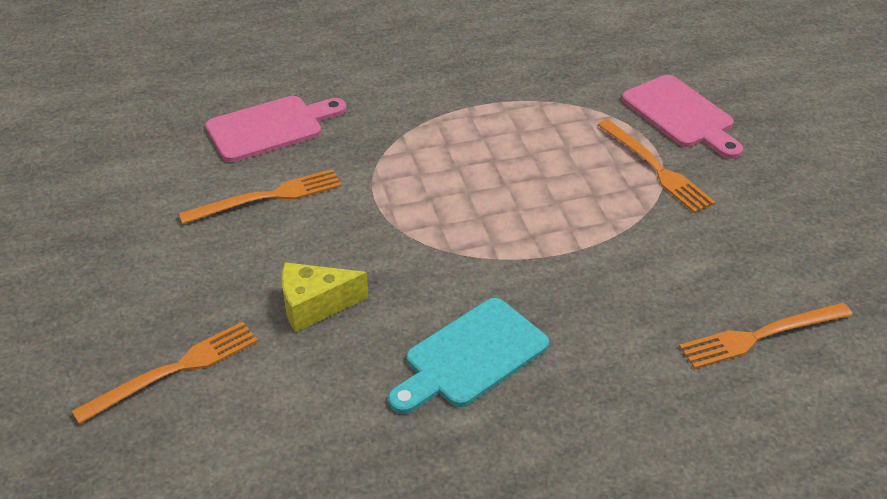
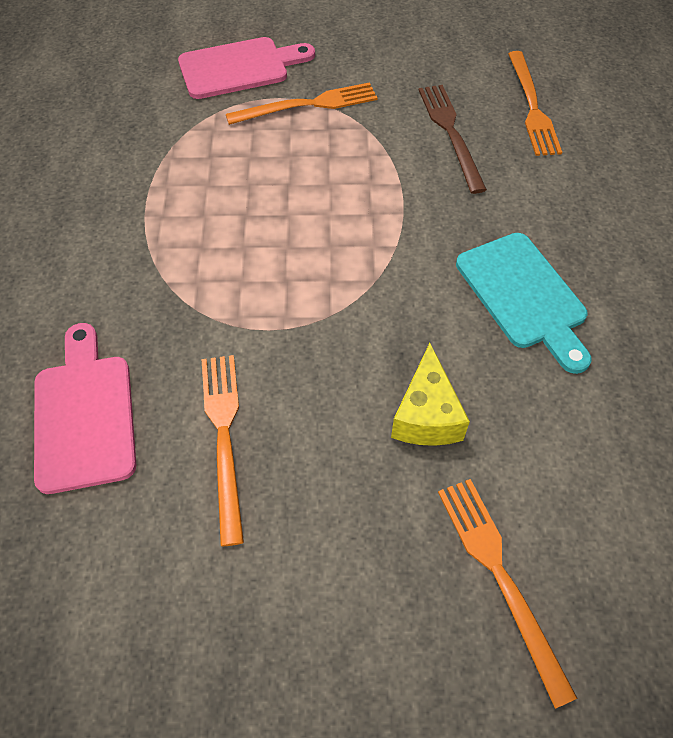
camera: 75 degrees left, 15 degrees up
none -> brown fork [419,85,487,194]

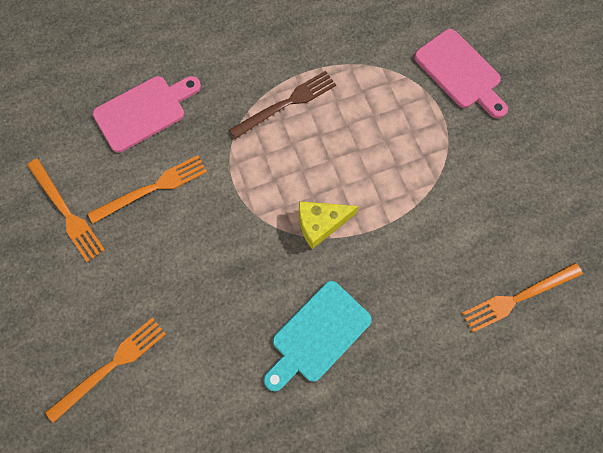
camera: 70 degrees right, 15 degrees up
orange fork [226,82,378,125] -> orange fork moved to [27,159,105,262]
yellow cheese [391,343,470,446] -> yellow cheese moved to [299,201,359,249]
brown fork [419,85,487,194] -> brown fork moved to [229,71,336,139]

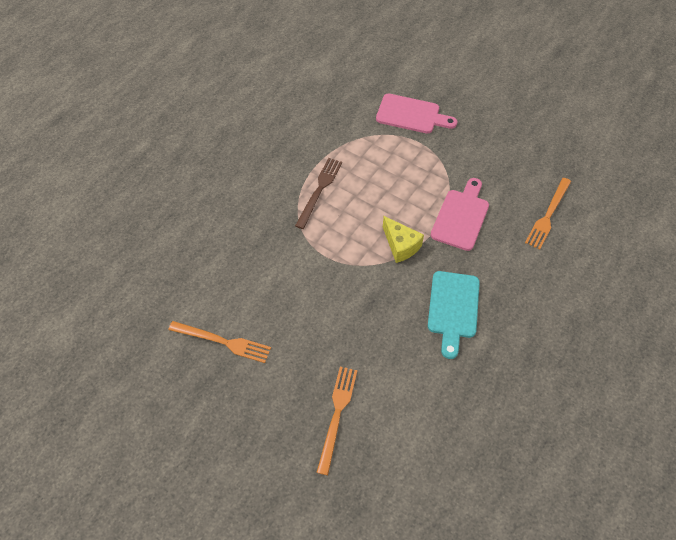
camera: 35 degrees left, 15 degrees down
orange fork [88,155,207,223] -> none
pink cutting board [93,76,201,153] -> pink cutting board moved to [431,178,489,251]
yellow cheese [299,201,359,249] -> yellow cheese turned 75 degrees counterclockwise [383,216,424,263]

